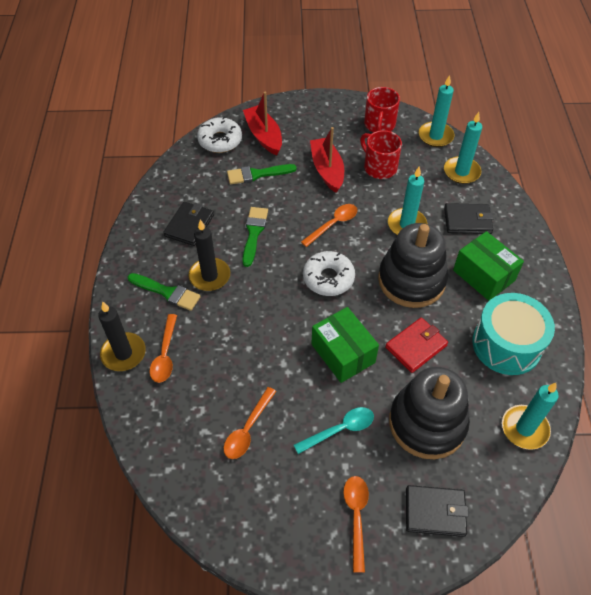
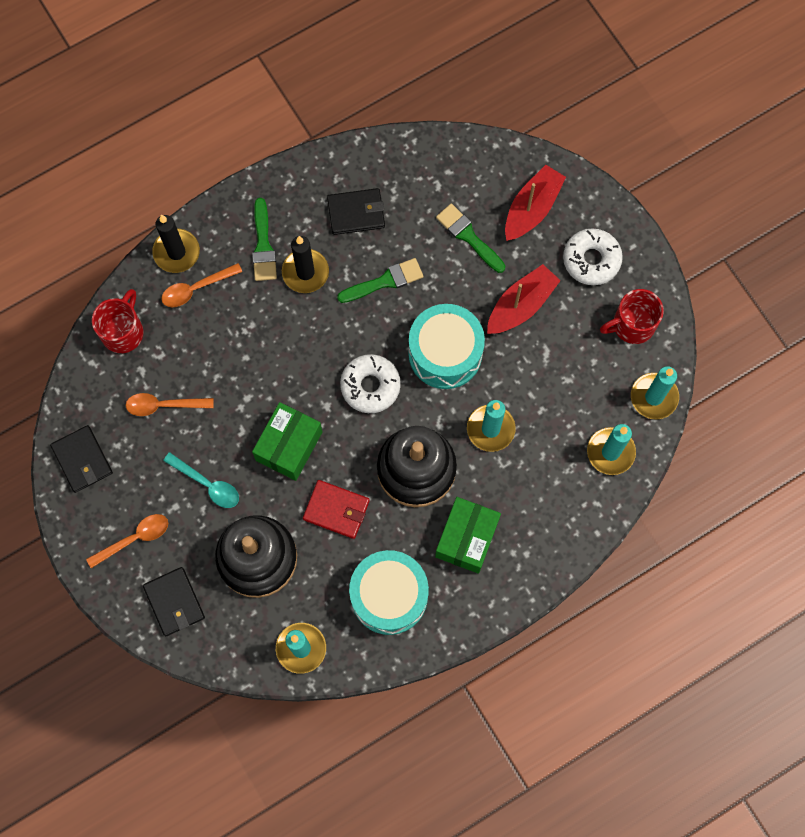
camera: 60 degrees right, 20 degrees up
white donut [197,116,242,153] -> white donut moved to [563,228,623,285]
orange spoon [301,204,357,247] -> turquoise drum [408,304,485,389]
red mug [360,130,402,179] -> red mug moved to [92,289,143,353]
black wallet [444,203,493,234] -> black wallet moved to [50,425,113,493]

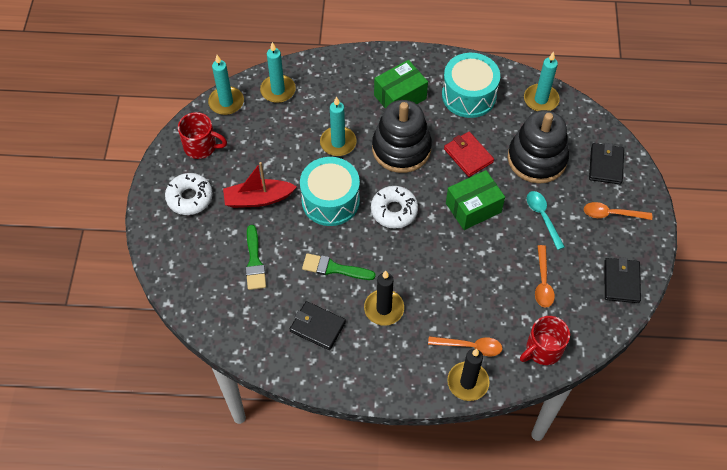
camera: 145 degrees left, 15 degrees down
orange spoon [126,393,213,416] -> orange spoon turned 60 degrees clockwise [535,245,555,308]
green brush [252,198,277,281] -> none
red boat [505,165,566,241] -> none

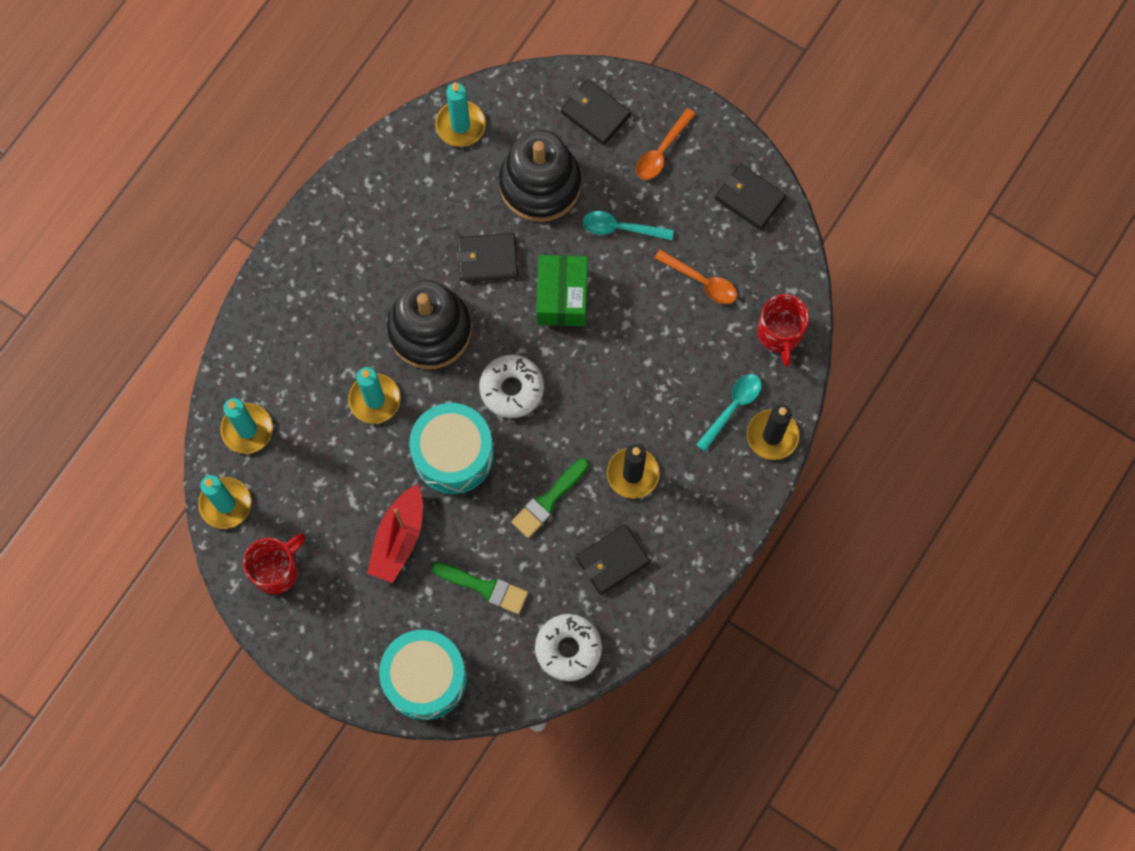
camera: 60 degrees left, 15 degrees up
white donut [165,173,213,215] -> white donut moved to [535,614,602,681]
green box [374,60,428,109] -> none
orange spoon [428,336,502,356] -> turquoise spoon [696,374,762,451]
turquoise drum [442,53,500,118] -> turquoise drum moved to [379,630,467,720]
red wallet [444,132,494,177] -> black wallet [457,233,518,281]

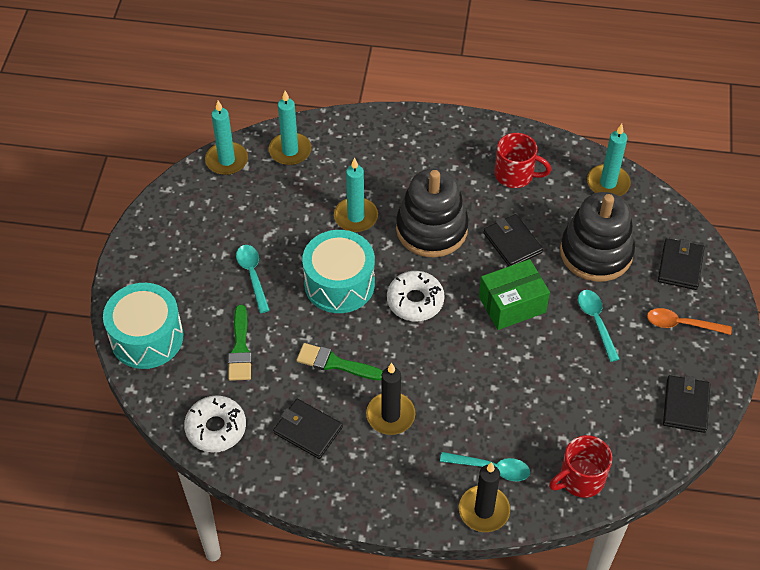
camera: 65 degrees right, 20 degrees down
red mug [243,534,305,594] -> red mug moved to [495,133,551,188]
red boat [367,484,423,583] -> turquoise spoon [236,245,270,313]
orange spoon [654,249,737,304] -> none

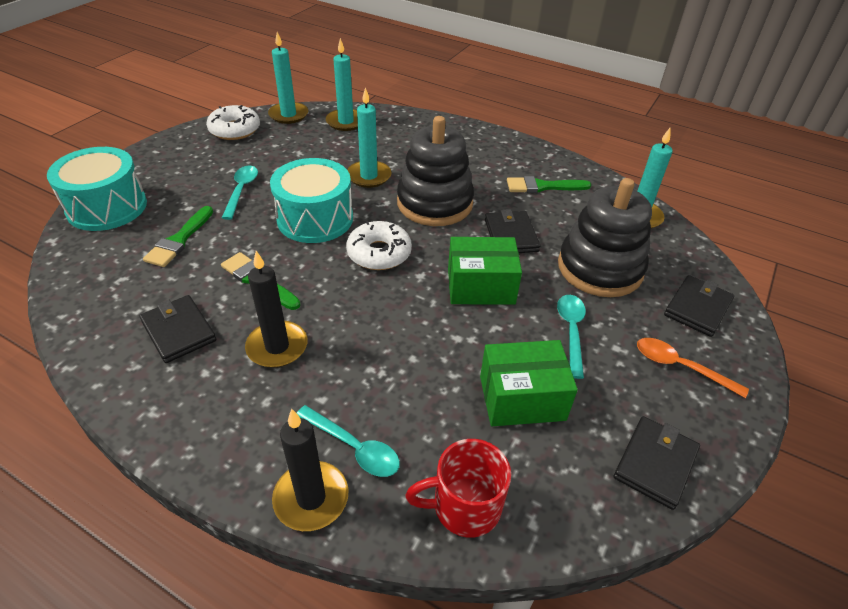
camera: 20 degrees right, 10 degrees down
white donut [184,395,246,453] -> white donut moved to [206,105,260,140]
red mug [495,133,551,188] -> green brush [507,176,591,193]
none -> green box [480,340,578,426]

